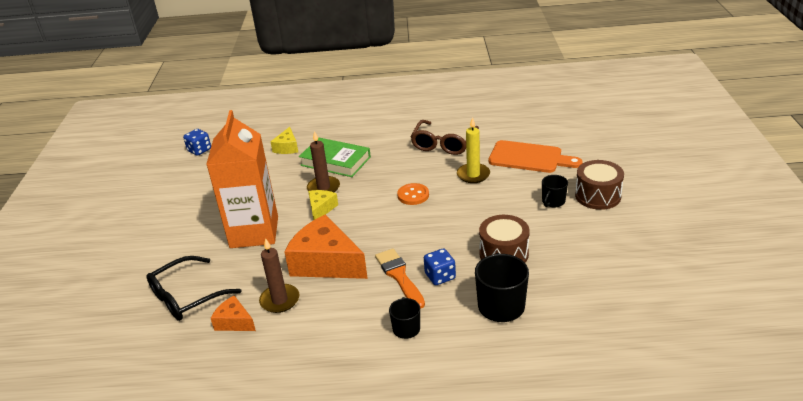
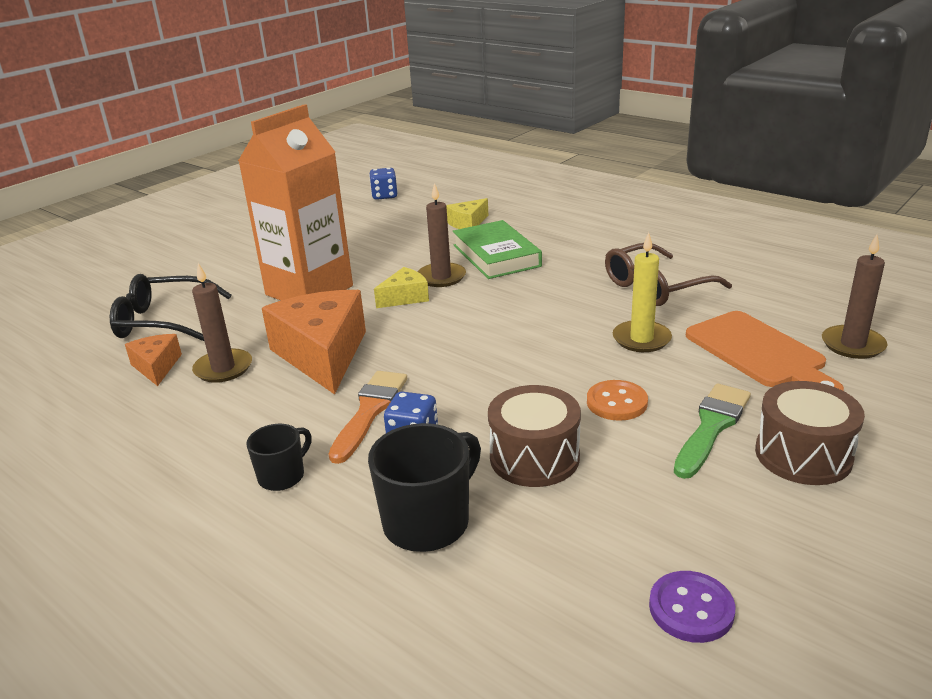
camera: 40 degrees right, 5 degrees down
orange button [397,183,429,205] -> orange button moved to [587,380,648,421]
black mug [542,175,568,208] -> green brush [674,383,751,479]
none -> purple button [649,571,736,643]
none -> brown candle [822,234,887,359]

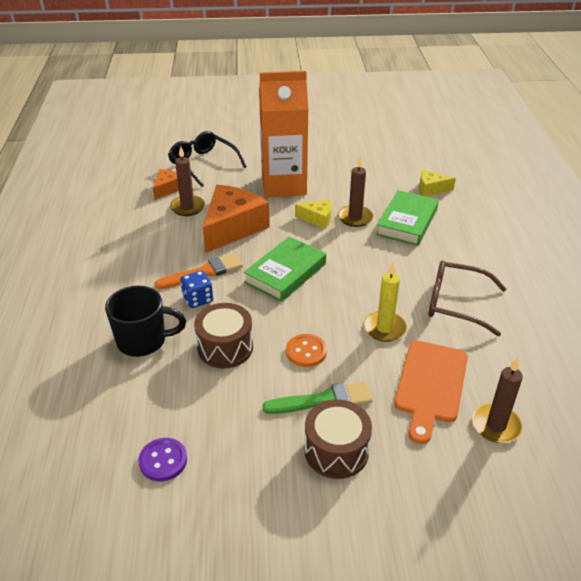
camera: 45 degrees right, 10 degrees up
black mug [246,424,312,491] -> none
blue dice [369,168,398,200] -> none
none -> green book [243,236,326,302]

